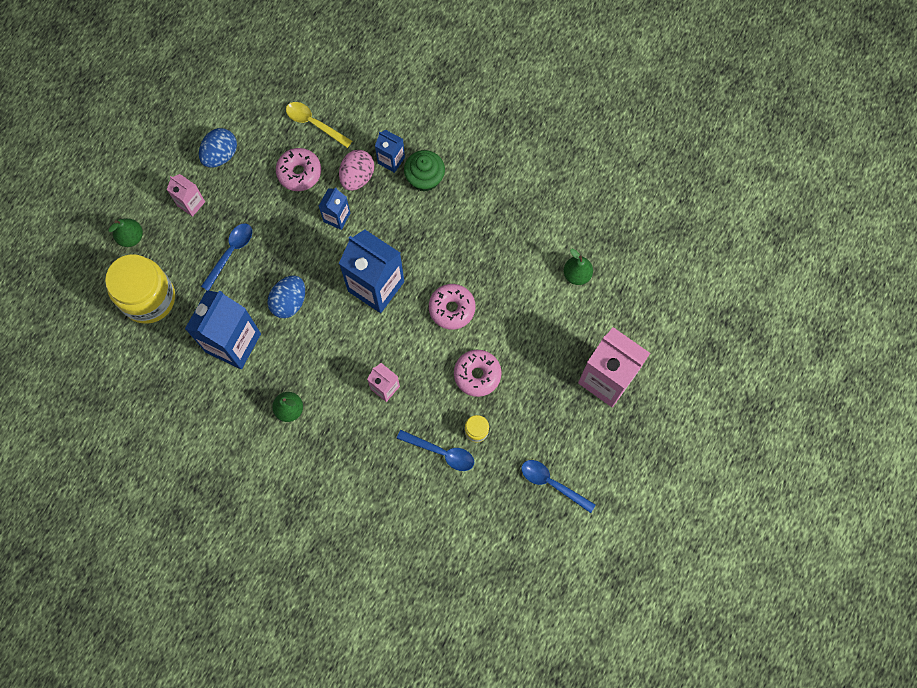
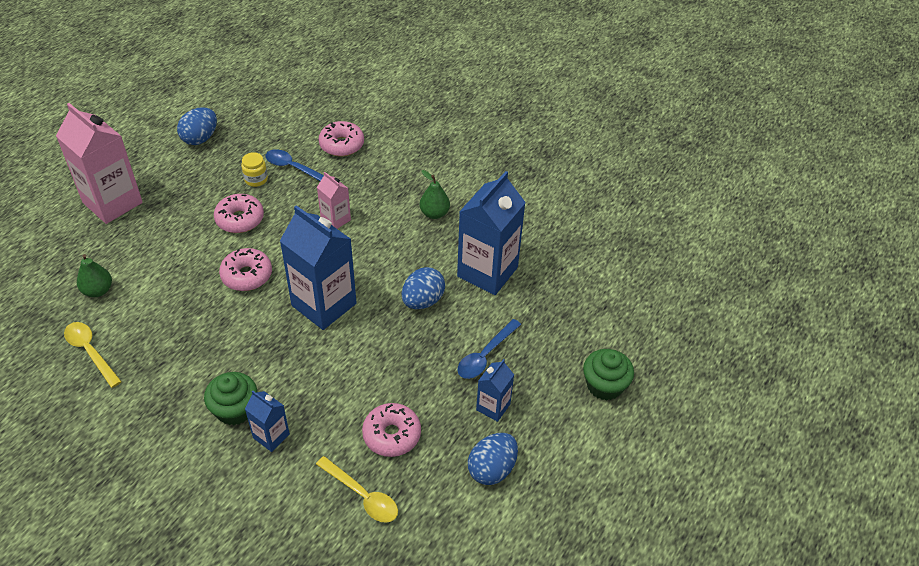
camera: 175 degrees left, 25 degrees down
yellow jar [105,254,175,324] -> none
green pear [108,218,143,247] -> green cupcake [583,349,634,401]
pink carton [167,174,205,217] -> none
blue carton [319,187,350,230] -> blue carton moved to [476,359,514,422]
pink egg [339,150,374,191] -> none
blue spoon [521,460,596,513] -> blue egg [177,107,217,145]
none -> yellow spoon [64,322,122,388]
none -> pink donut [319,121,364,156]

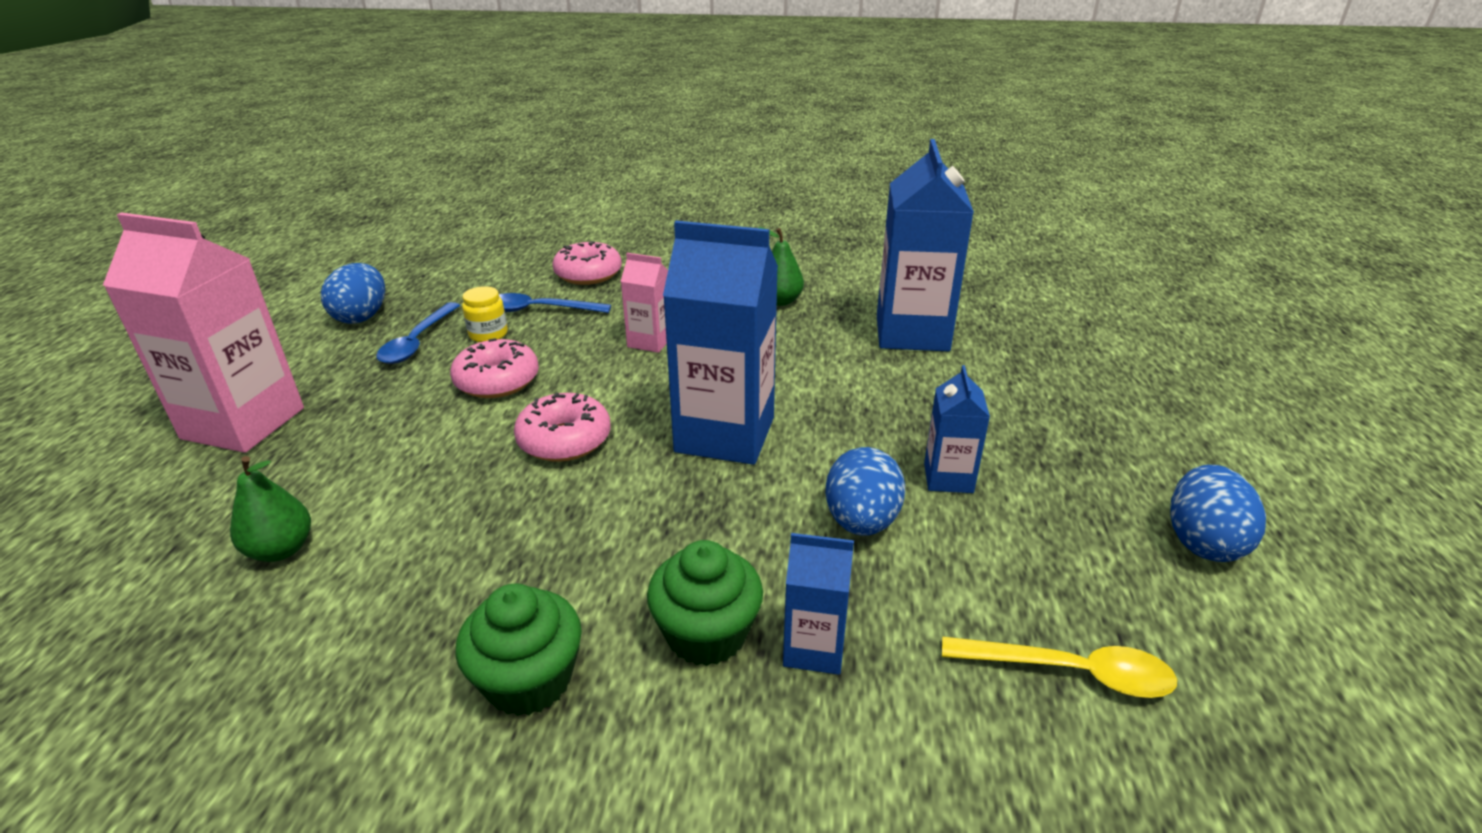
camera: 25 degrees left, 15 degrees down
yellow spoon [64,322,122,388] -> none
pink donut [362,403,421,457] -> none
blue egg [402,267,445,309] -> blue egg moved to [825,447,905,536]
blue spoon [457,319,521,379] -> blue spoon moved to [376,302,460,364]
blue carton [476,359,514,422] -> blue carton moved to [924,365,990,493]
green cupcake [583,349,634,401] -> green cupcake moved to [455,584,582,716]

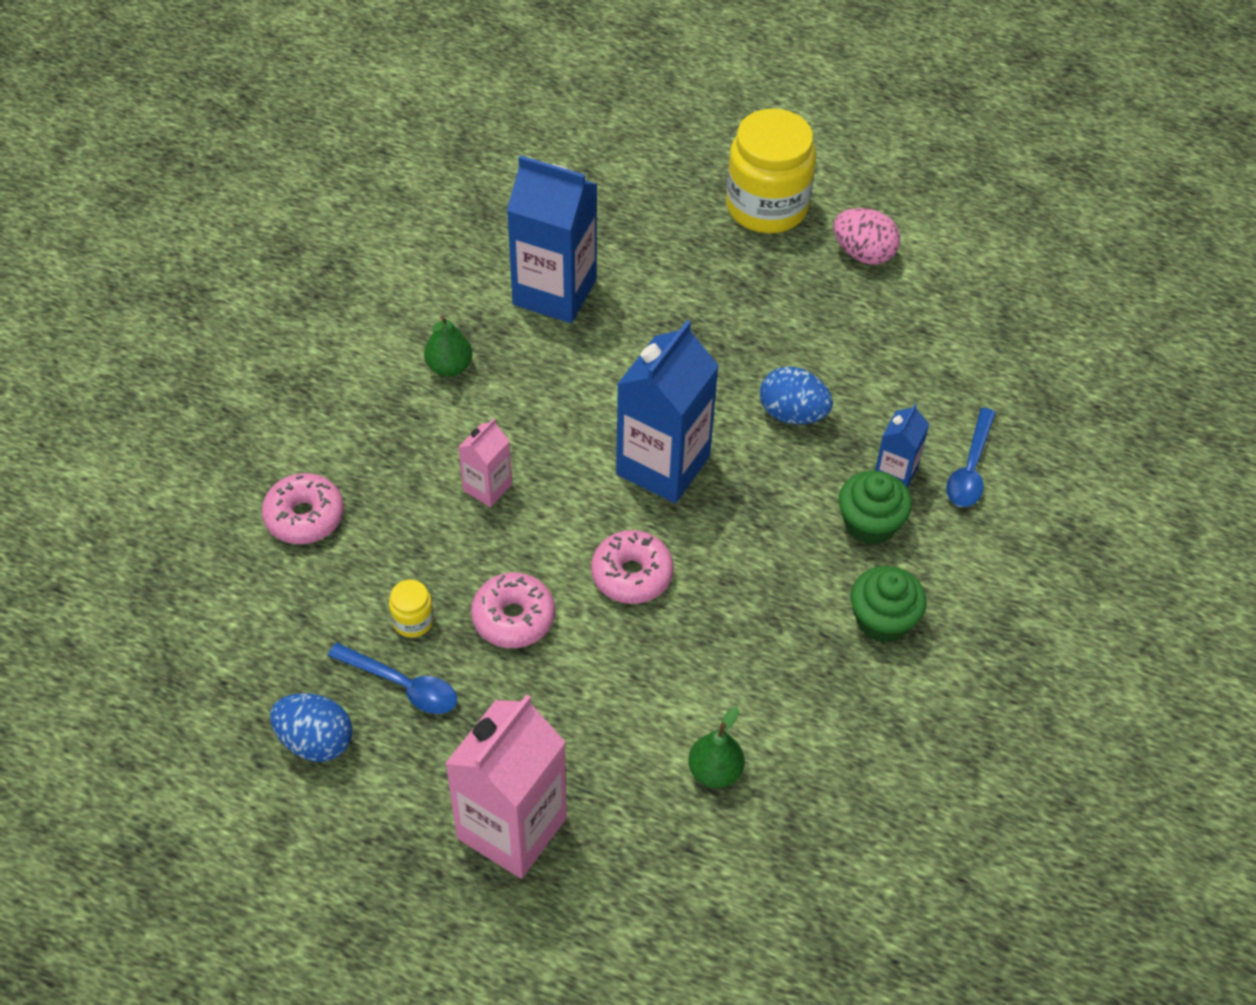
camera: 75 degrees left, 20 degrees up
blue spoon [499,293,611,313] -> blue spoon moved to [946,408,996,507]
blue carton [924,365,990,493] -> none
yellow spoon [942,636,1177,698] -> none
blue egg [1170,465,1266,562] -> pink egg [833,208,900,265]
none -> yellow jar [726,108,816,233]

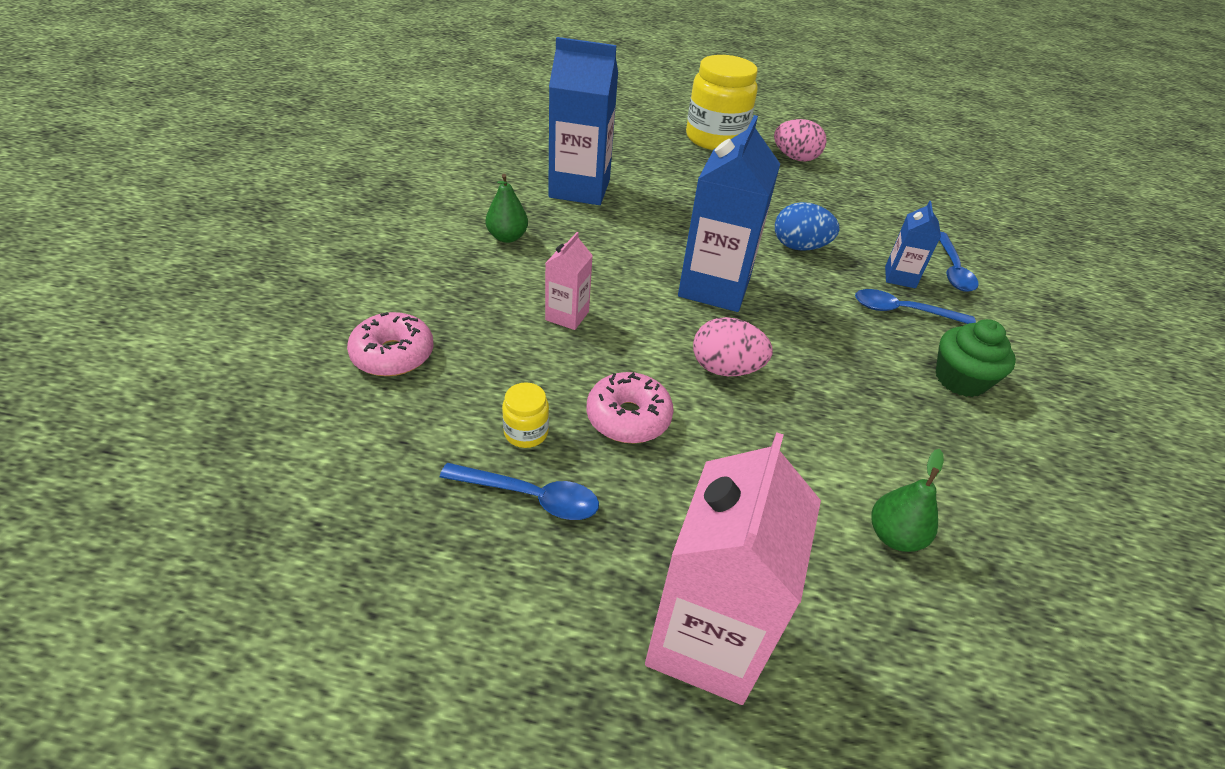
camera: 15 degrees left, 10 degrees down
blue egg [270,693,352,762] -> none
pink donut [591,530,674,604] -> pink egg [693,317,773,376]
green cupcake [839,471,912,545] -> blue spoon [855,289,976,324]

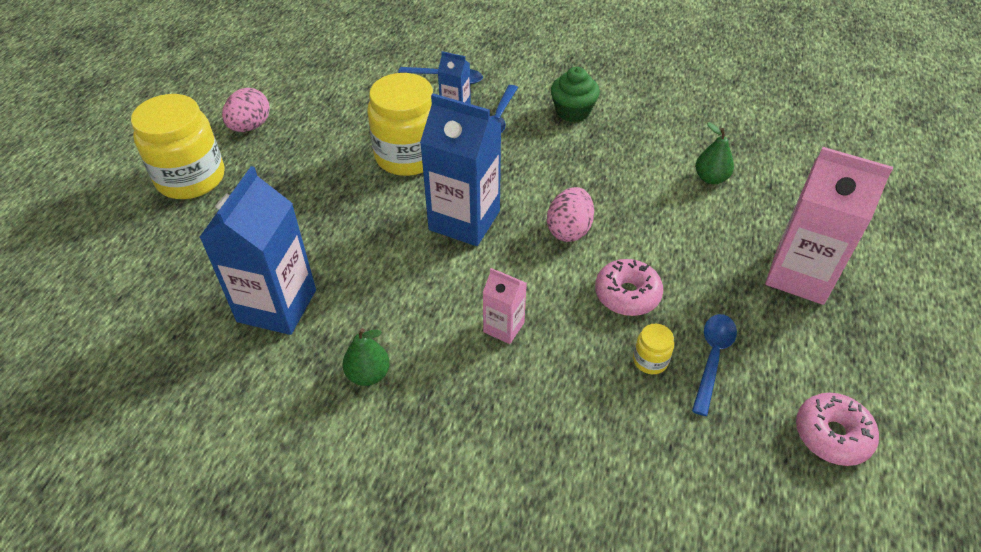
camera: 80 degrees left, 5 degrees up
pink donut [347,312,434,376] -> pink donut moved to [796,393,879,466]
blue egg [775,202,839,251] -> yellow jar [367,73,433,176]

